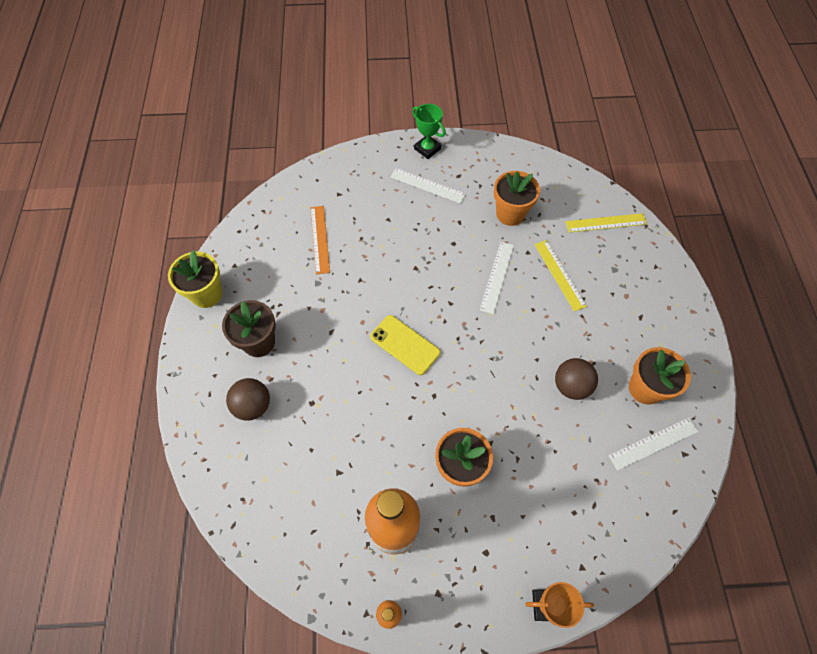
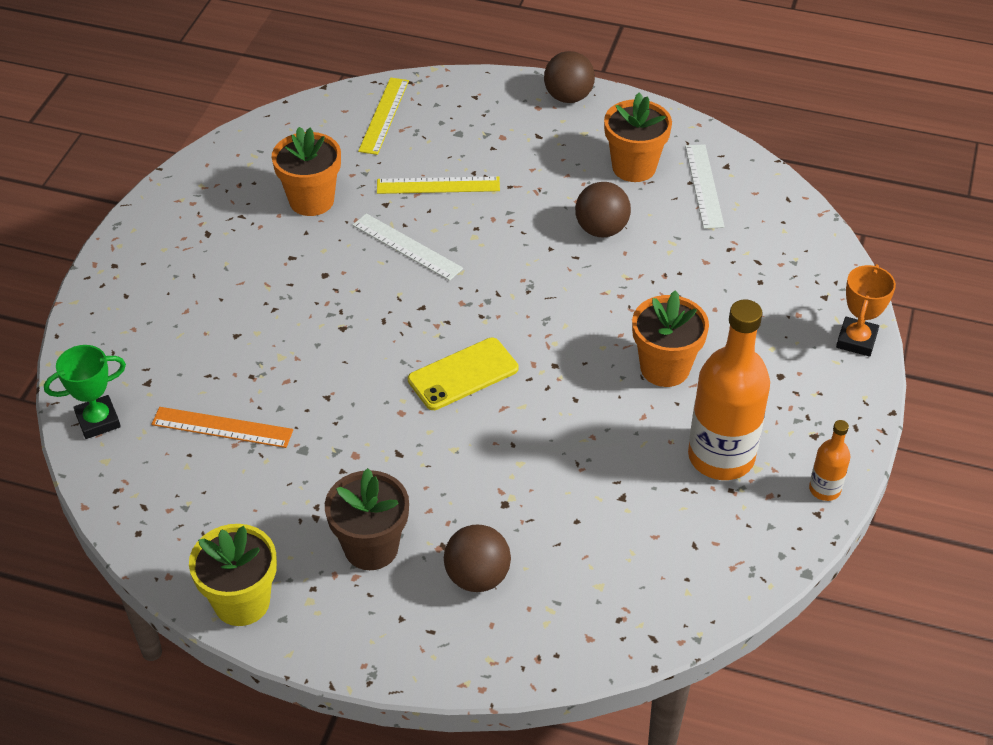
camera: 70 degrees left, 15 degrees down
white ruler [390,168,466,204] -> none
green trophy [412,104,446,159] -> green trophy moved to [44,345,126,439]
none -> brown ball [544,51,595,103]

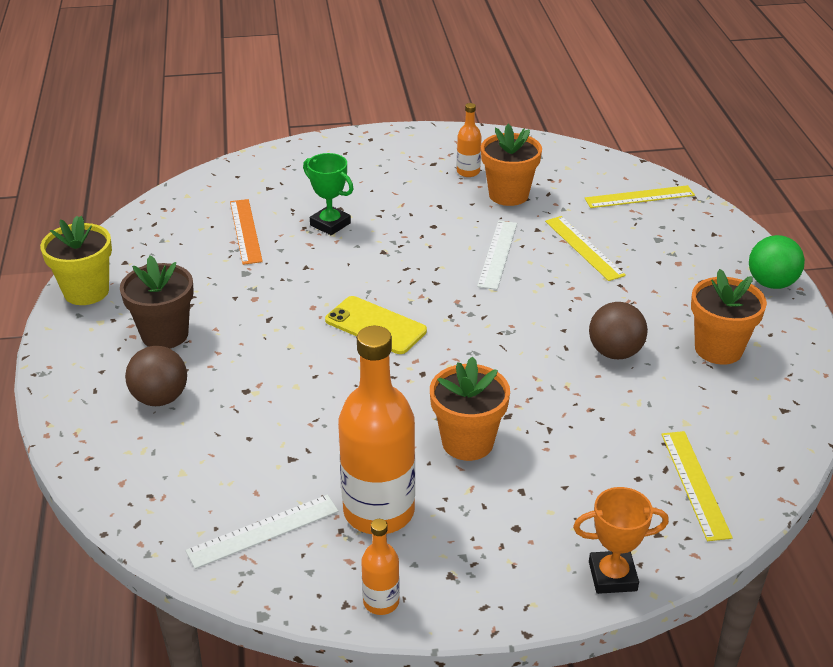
camera: 65 degrees right, 10 degrees down
green trophy [44,345,126,439] -> green trophy moved to [303,153,354,235]
brown ball [544,51,595,103] -> green ball [749,235,805,289]
white ruler [685,144,725,229] -> white ruler moved to [186,495,339,569]
none -> orange bottle [457,103,482,177]
none -> yellow ruler [661,431,733,541]

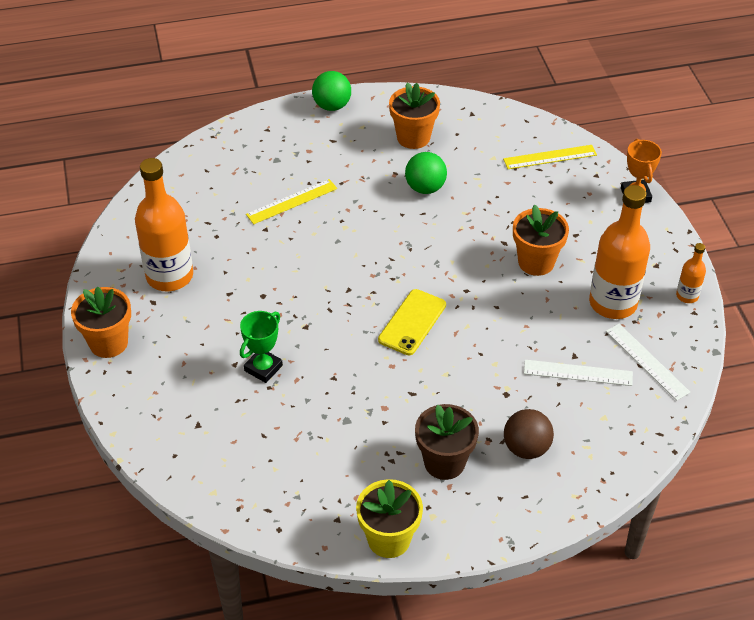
camera: 95 degrees left, 10 degrees up
orange ruler [230,199,263,265] -> none
orange bottle [457,103,482,177] -> orange bottle [135,158,193,291], size x2.13
white ruler [477,221,517,290] -> white ruler moved to [524,360,633,386]
orange flower pot [481,124,542,206] -> orange flower pot moved to [71,286,131,358]
yellow ruler [585,185,695,208] -> none
brown ball [589,302,648,359] -> green ball [405,152,447,194]

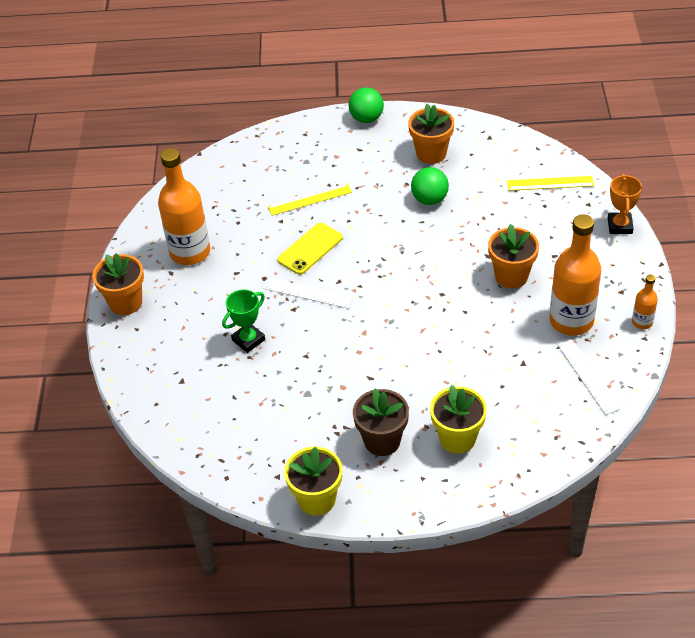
camera: 15 degrees right, 0 degrees up
yellow phone [378,289,446,355] -> yellow phone moved to [277,223,343,275]
brown ball [504,409,554,459] -> yellow flower pot [430,385,487,454]
white ruler [524,360,633,386] -> white ruler moved to [263,278,353,309]

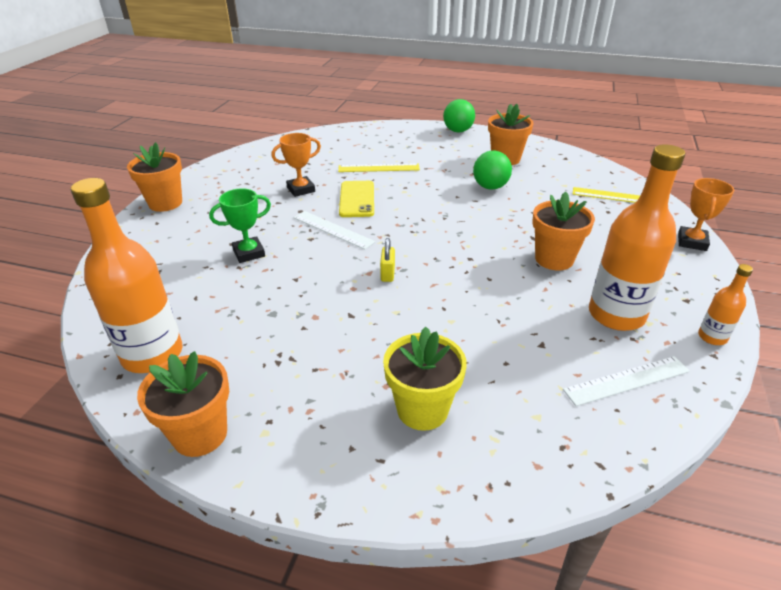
camera: 15 degrees right, 10 degrees down
orange bottle [158,148,210,265] -> orange bottle moved to [71,178,182,373]
yellow phone [277,223,343,275] -> yellow phone turned 60 degrees counterclockwise [339,181,374,217]
yellow flower pot [284,447,343,516] -> orange flower pot [137,351,229,457]
brown flower pot [353,389,409,456] -> none
white ruler [558,340,620,415] -> white ruler turned 75 degrees clockwise [563,356,690,406]
none -> orange trophy [272,133,321,197]
none -> yellow padlock [380,238,395,282]

